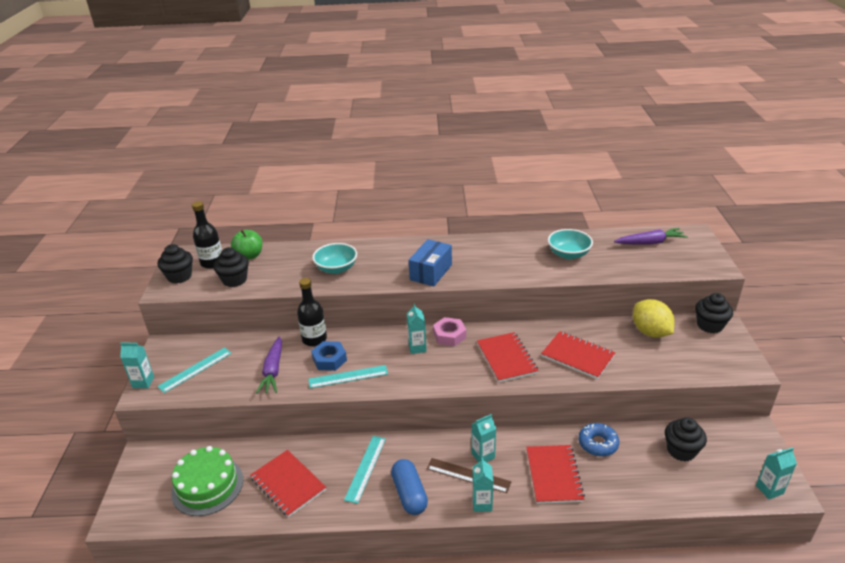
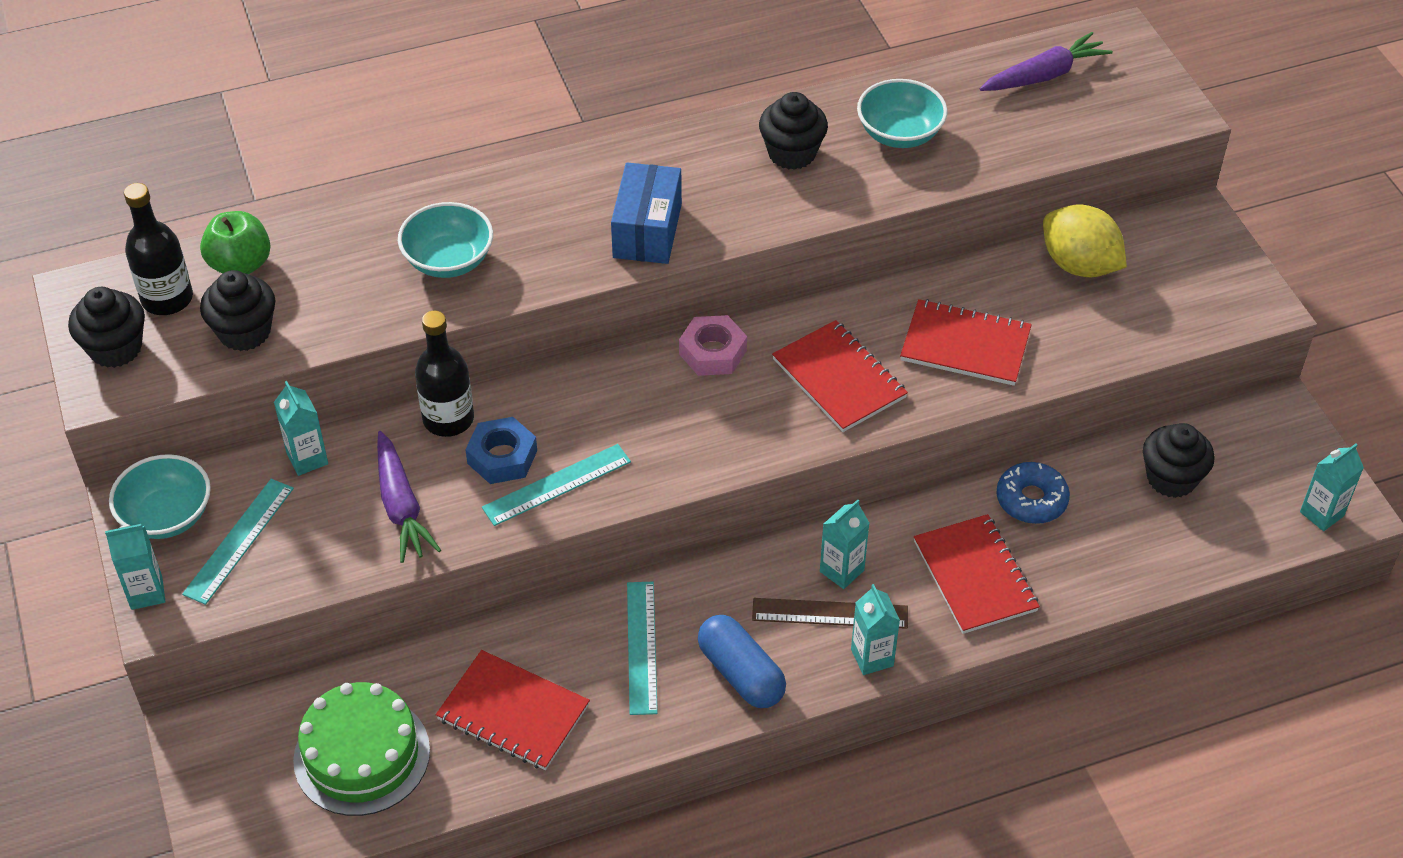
camera: 20 degrees left, 15 degrees up
turquoise carton [407,304,427,354] -> turquoise carton moved to [274,381,328,476]
black cupcake [695,293,733,333] -> black cupcake moved to [759,92,828,170]
none -> turquoise bowl [109,454,211,539]

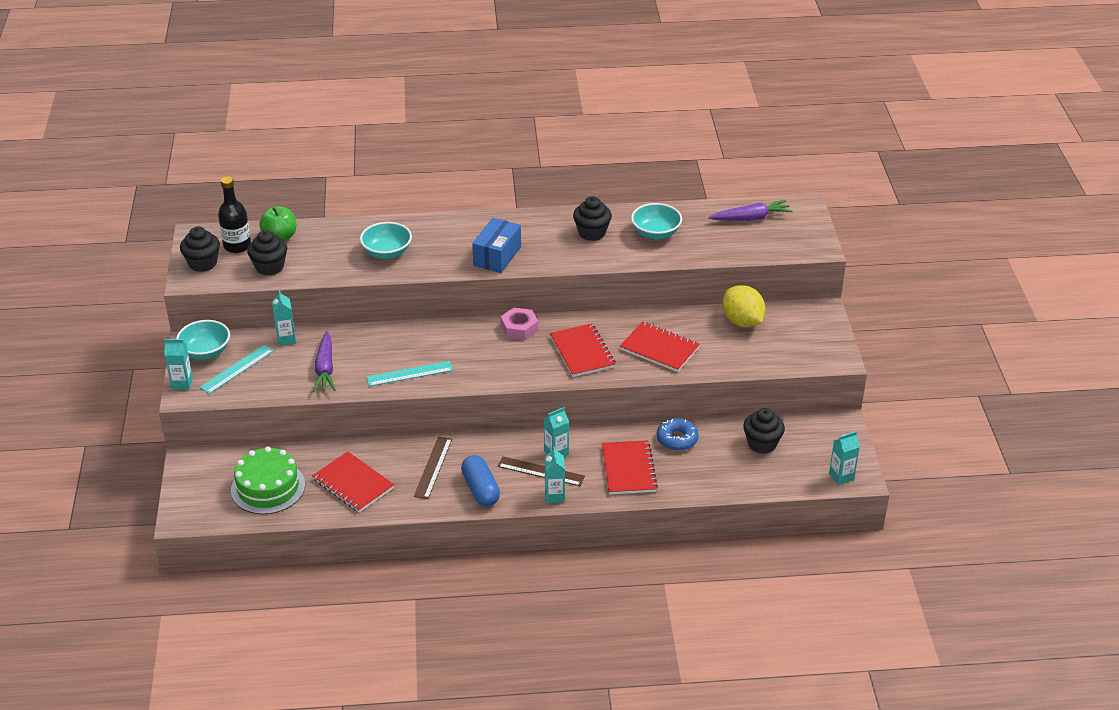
camera: 15 degrees right, 10 degrees down
black bottle [415,310,474,437] -> none
blue nut [465,417,537,484] -> none
turquoise ruler [627,582,658,715] -> brown ruler [414,436,452,499]

